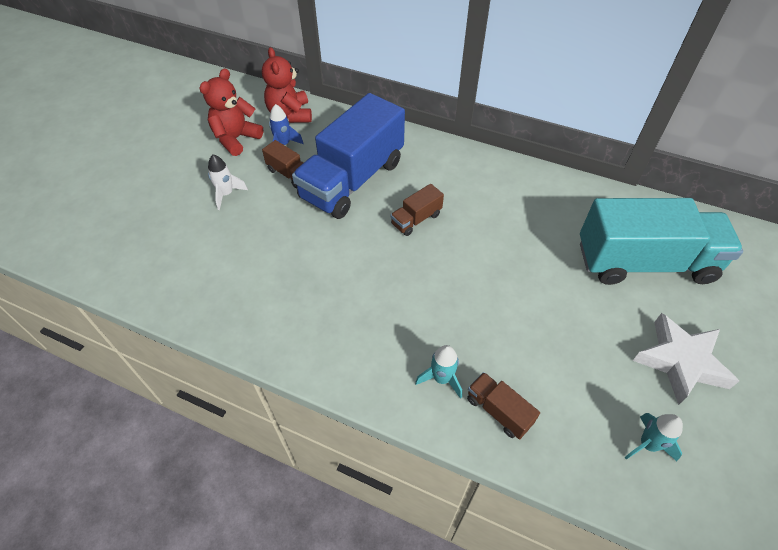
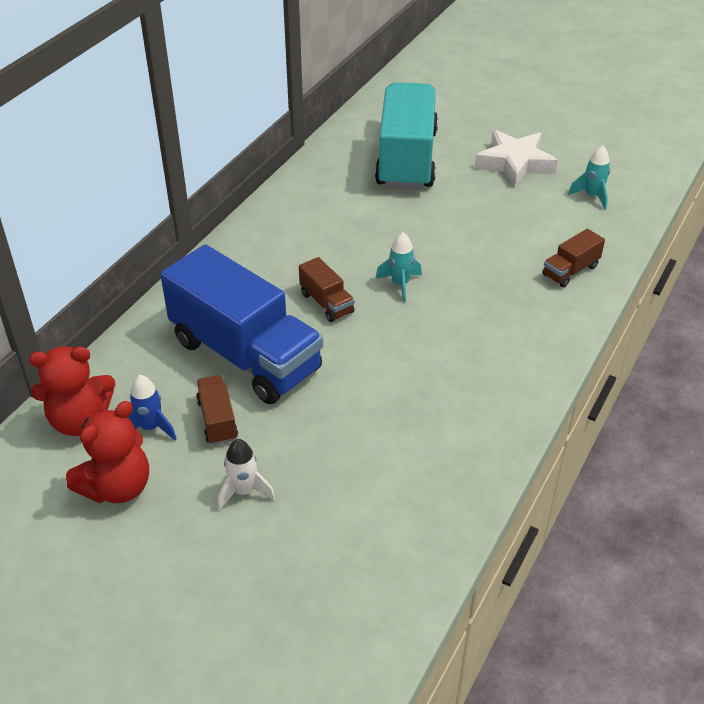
camera: 85 degrees left, 10 degrees down
red teddy bear [199,68,263,156] -> red teddy bear turned 90 degrees counterclockwise [66,401,149,503]
brown truck [262,140,304,188] -> brown truck turned 60 degrees counterclockwise [196,375,238,445]
turquoise rocket [415,345,462,399] -> turquoise rocket moved to [375,232,422,302]

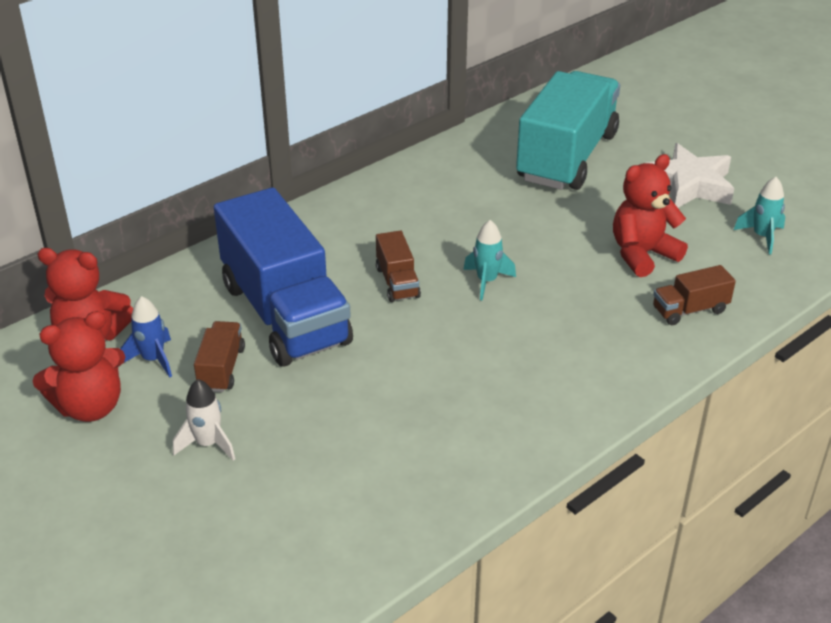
camera: 20 degrees right, 5 degrees down
none -> red teddy bear [613,154,688,277]

